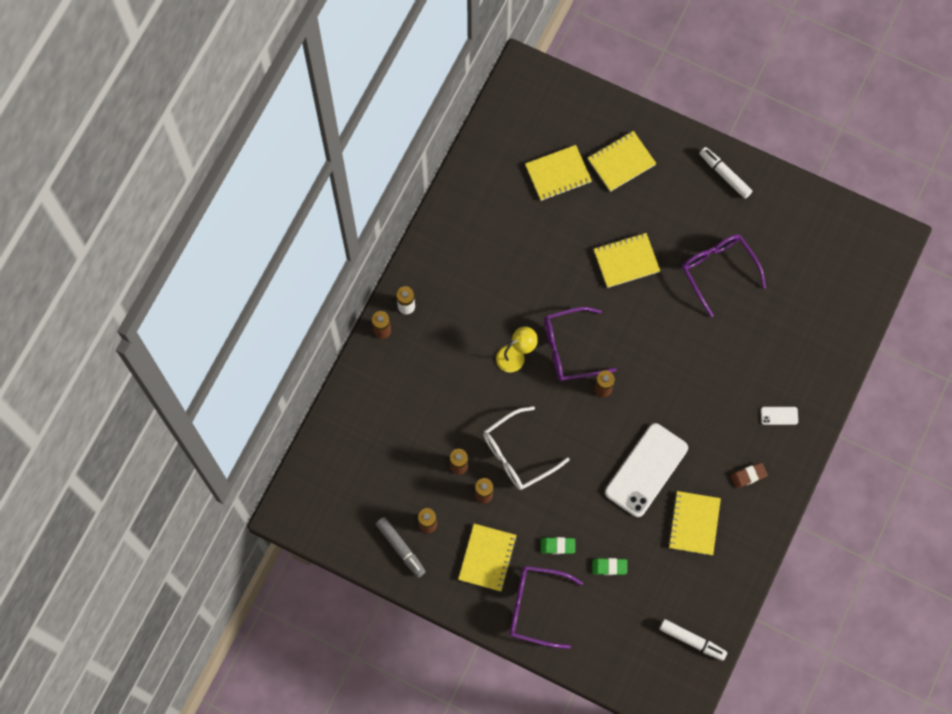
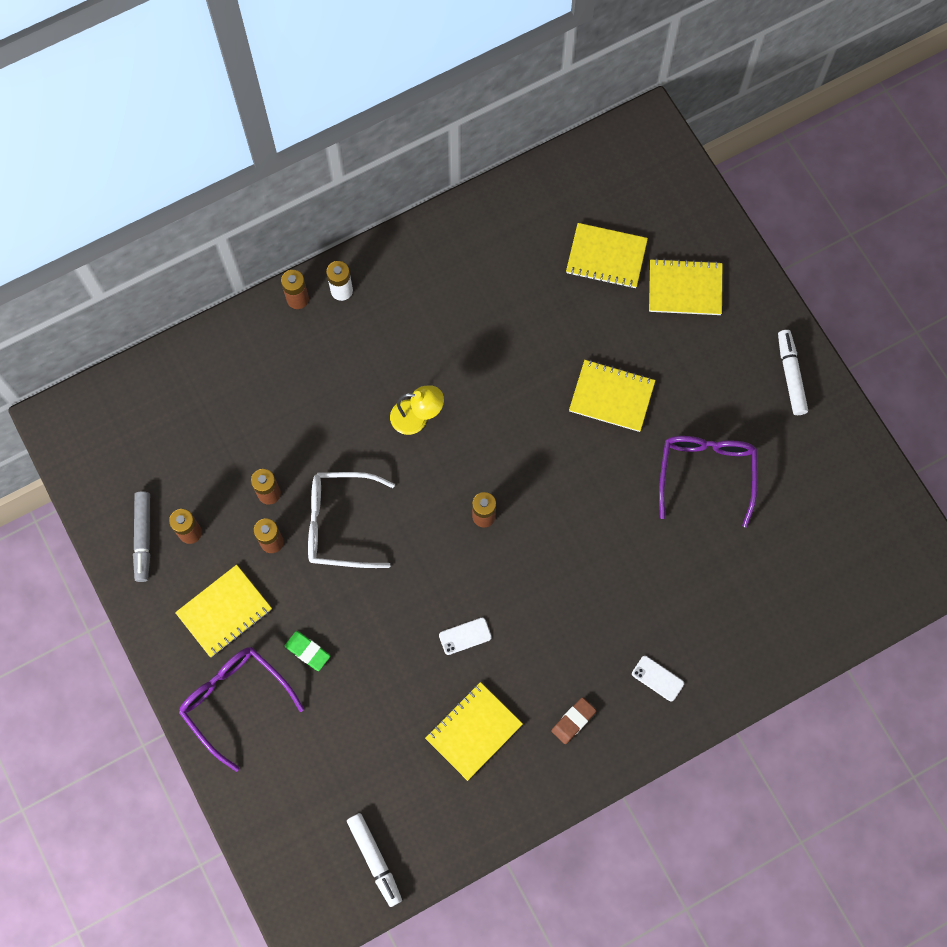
camera: 35 degrees right, 0 degrees up
purple glasses [544,307,617,381] -> none
green eraser [592,558,627,575] -> none
white phone [605,423,688,517] -> white phone [439,618,492,655], size x0.40
brown eraser [731,463,768,488] -> brown eraser turned 60 degrees counterclockwise [551,697,596,744]

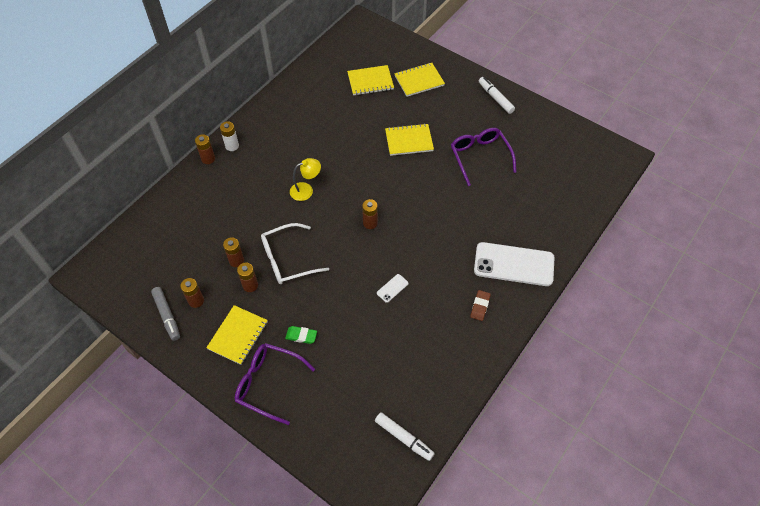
camera: 25 degrees left, 15 degrees down
yellow notebook [425,682,523,781] -> none
white phone [632,656,684,701] -> white phone [474,242,555,286], size x2.47

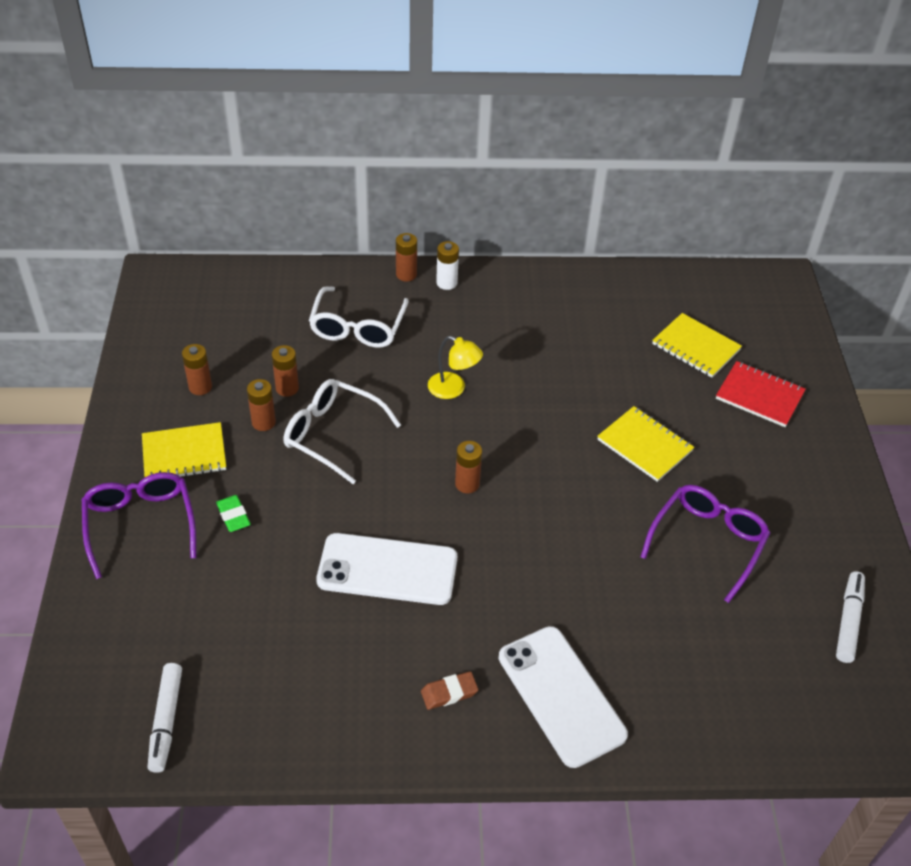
camera: 50 degrees right, 10 degrees down
grey marker [151,287,180,341] -> none
white phone [377,274,409,303] -> white phone [316,533,457,605], size x2.47
yellow notebook [394,63,445,97] -> red notebook [716,361,806,427]
white marker [479,77,515,114] -> white marker moved to [836,571,865,663]
none -> white glasses [309,286,409,348]

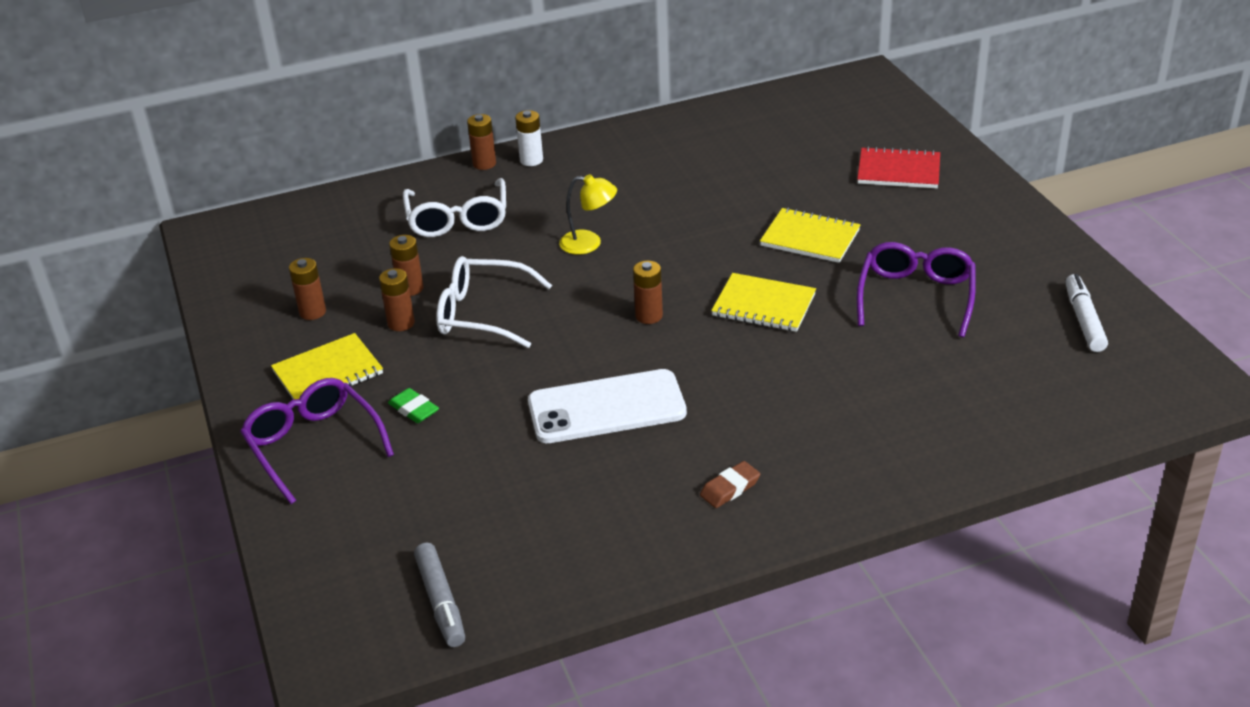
camera: 15 degrees left, 10 degrees down
white marker [147,663,182,773] -> grey marker [414,543,465,647]
white phone [499,626,628,768] -> none
yellow notebook [652,313,742,378] -> yellow notebook moved to [711,273,816,332]

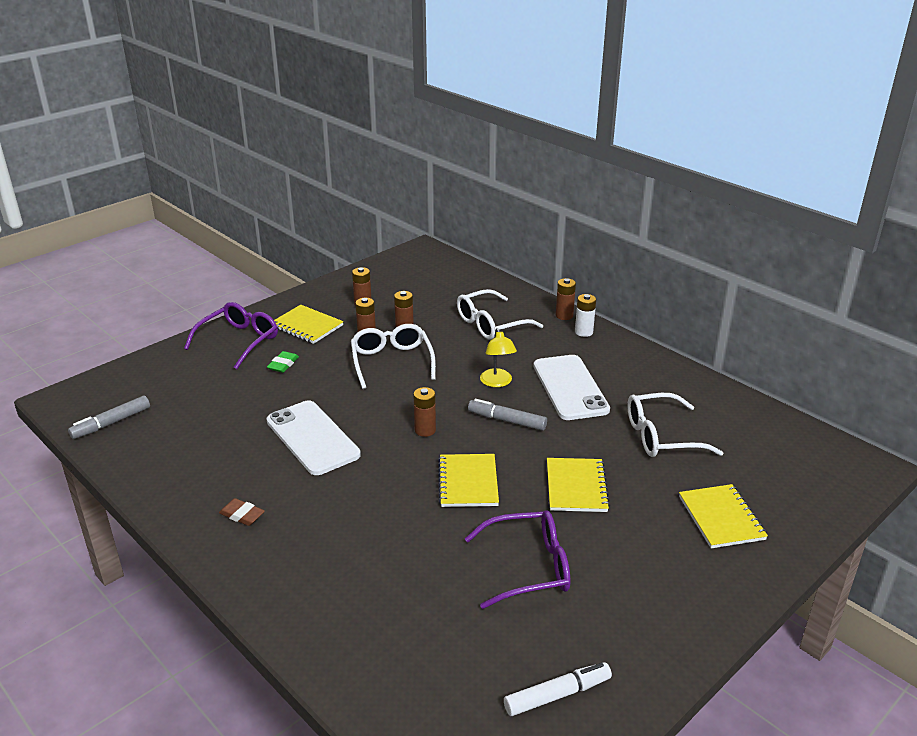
camera: 65 degrees right, 5 degrees down
red notebook [857,146,940,188] -> yellow notebook [679,484,768,548]
none -> grey marker [468,399,547,431]
none -> white phone [533,355,610,420]
none -> white glasses [627,393,723,457]

